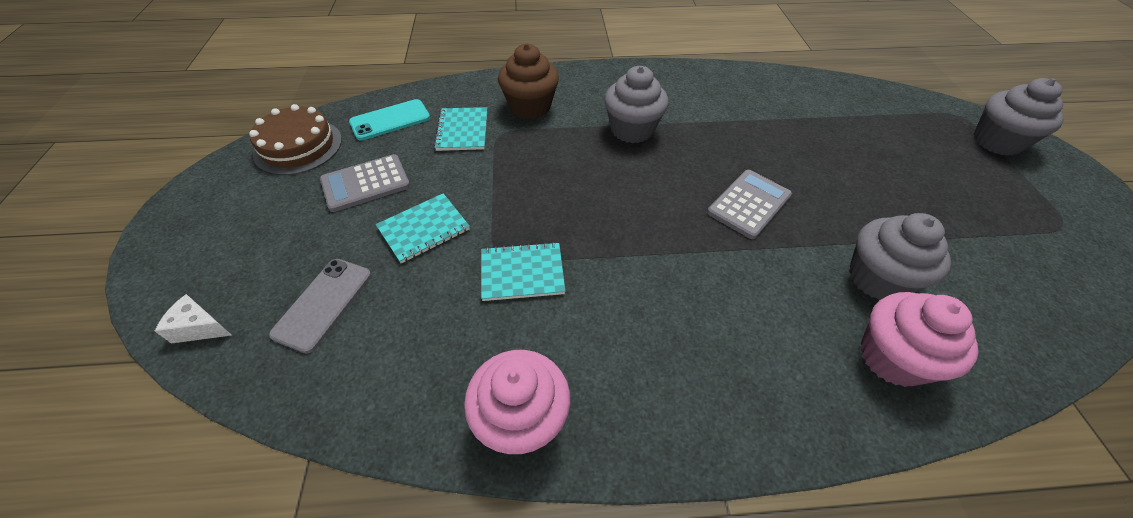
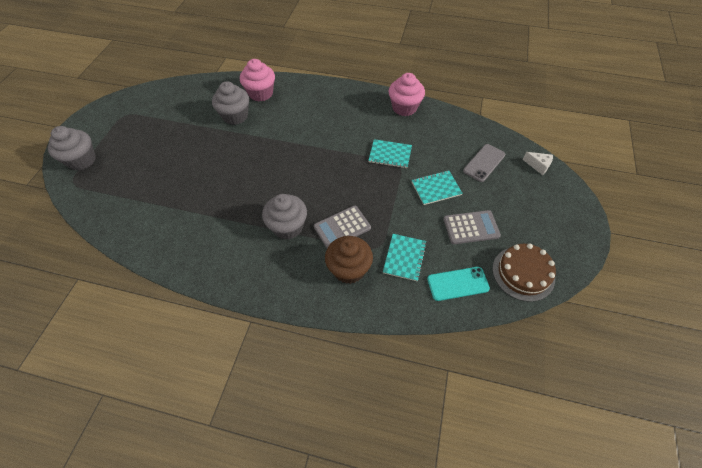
camera: 160 degrees left, 5 degrees up
grey calculator [707,170,792,239] -> grey calculator moved to [314,205,371,248]

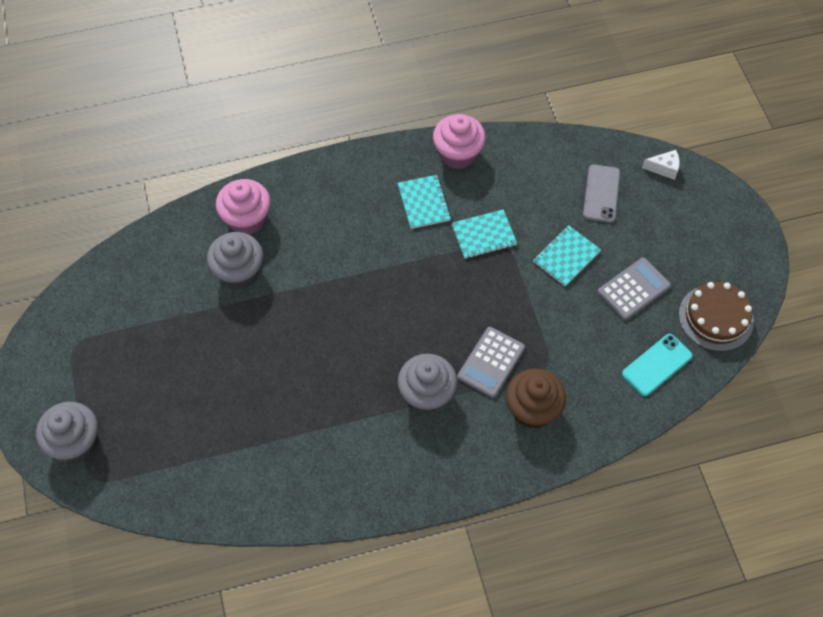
camera: 30 degrees left, 5 degrees up
turquoise notebook [383,234,427,281] -> turquoise notebook moved to [398,175,451,229]

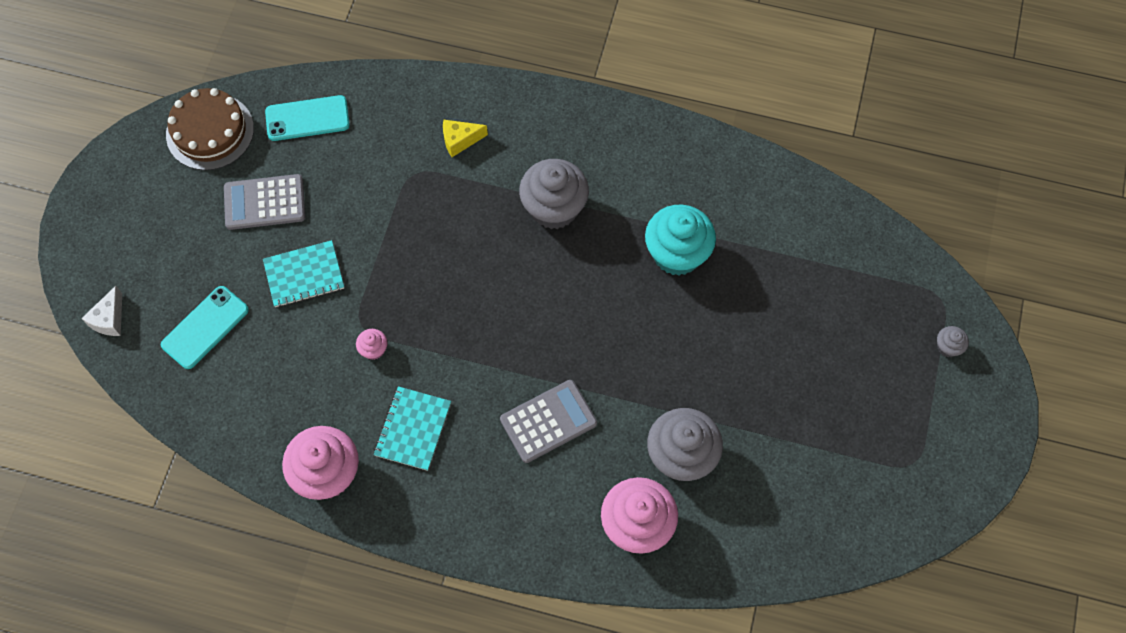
camera: 150 degrees left, 5 degrees up
grey cupcake [36,402,98,462] -> grey cupcake [937,326,969,357], size x0.44
turquoise notebook [452,209,517,259] -> pink cupcake [356,329,387,360]
grey calculator [457,327,525,398] -> grey calculator moved to [500,380,597,463]
brown cupcake [506,369,566,428] -> yellow cheese [443,120,488,157]
grey phone [583,164,620,223] -> turquoise phone [161,286,249,369]
white cheese [642,150,680,180] -> white cheese turned 105 degrees counterclockwise [81,286,122,336]
none -> turquoise cupcake [645,205,716,276]

